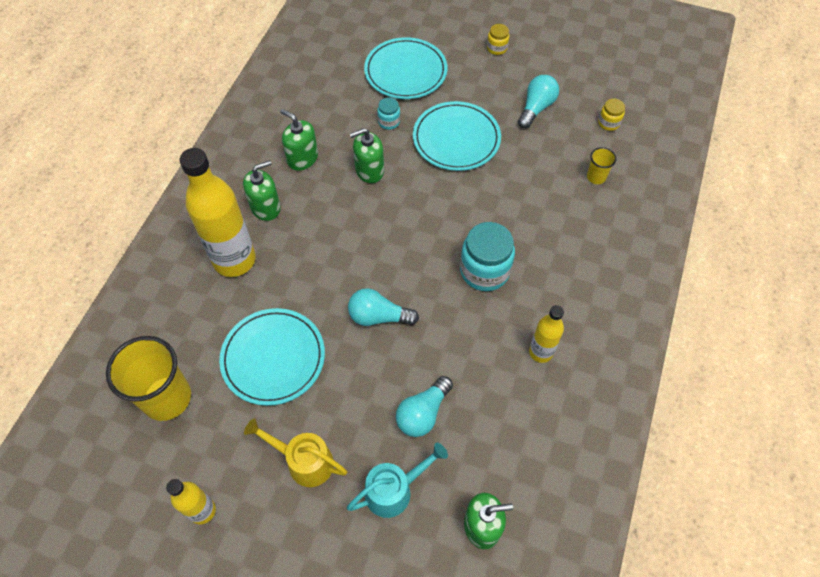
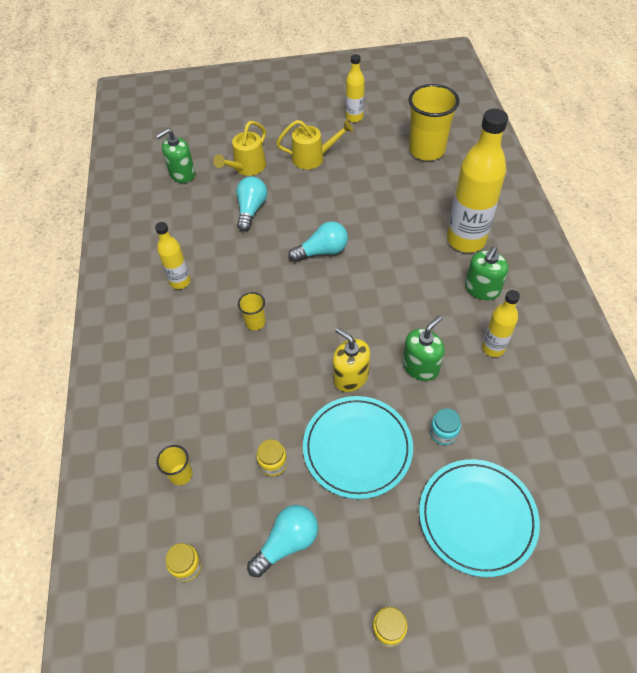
camera: 155 degrees right, 5 degrees down
turquoise plate [219,308,325,406] -> none
green soap dispenser [280,109,318,171] -> yellow bottle [482,290,520,357]
turquoise watering can [347,443,448,518] -> yellow watering can [213,121,266,176]
turquoise jar [460,222,515,291] -> yellow cup [238,292,265,330]
turquoise light bulb [518,75,559,128] -> turquoise light bulb turned 135 degrees counterclockwise [247,505,318,578]
none -> yellow jar [257,439,287,476]
none -> yellow soap dispenser [333,327,370,392]

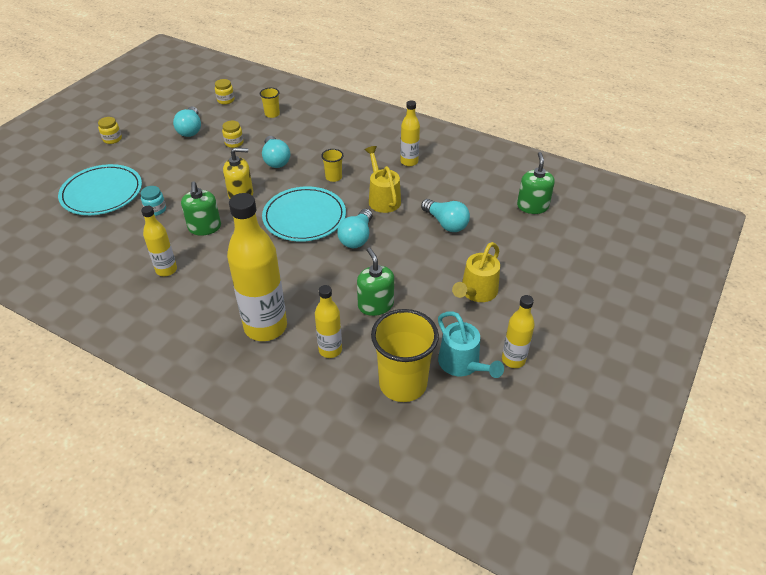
camera: 125 degrees right, 10 degrees down
yellow watering can [213,121,266,176] -> yellow watering can moved to [365,146,401,213]
turquoise plate [303,396,413,499] -> turquoise plate moved to [262,186,346,242]
green soap dispenser [465,246,509,300] -> green soap dispenser moved to [357,248,394,316]
none -> turquoise light bulb [262,136,290,168]
none -> yellow bottle [315,285,342,358]
none -> turquoise watering can [438,311,504,378]

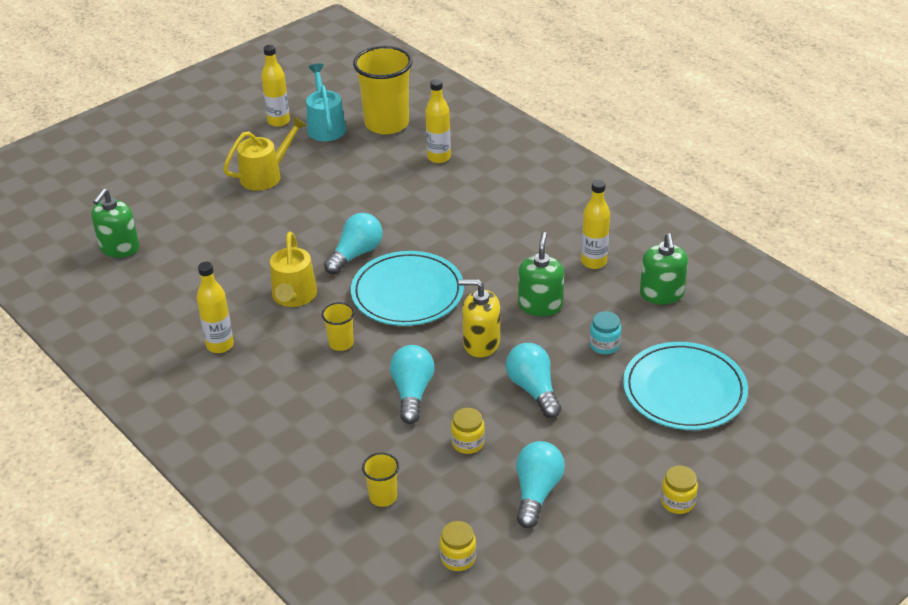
camera: 160 degrees left, 5 degrees down
yellow bottle [227,193,287,341] -> none
green soap dispenser [357,248,394,316] -> green soap dispenser moved to [640,233,688,304]
turquoise light bulb [421,199,470,232] -> turquoise light bulb moved to [506,343,561,418]

